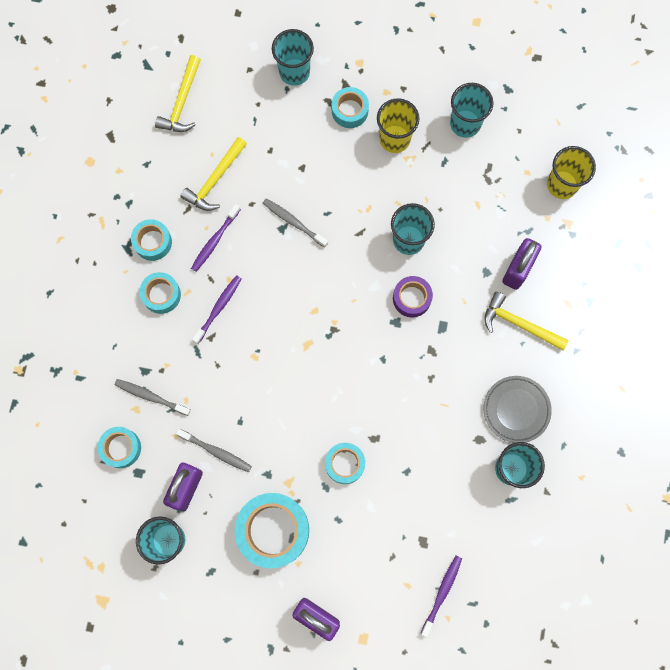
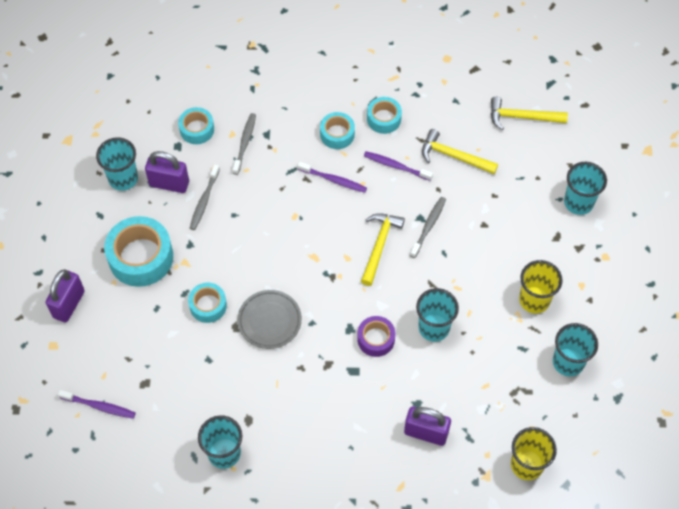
camera: 80 degrees right, 15 degrees down
turquoise tape [332,87,369,128] -> none
yellow hammer [484,292,569,351] -> yellow hammer moved to [361,213,405,286]
grey plate [484,376,552,443] -> grey plate moved to [237,290,302,349]

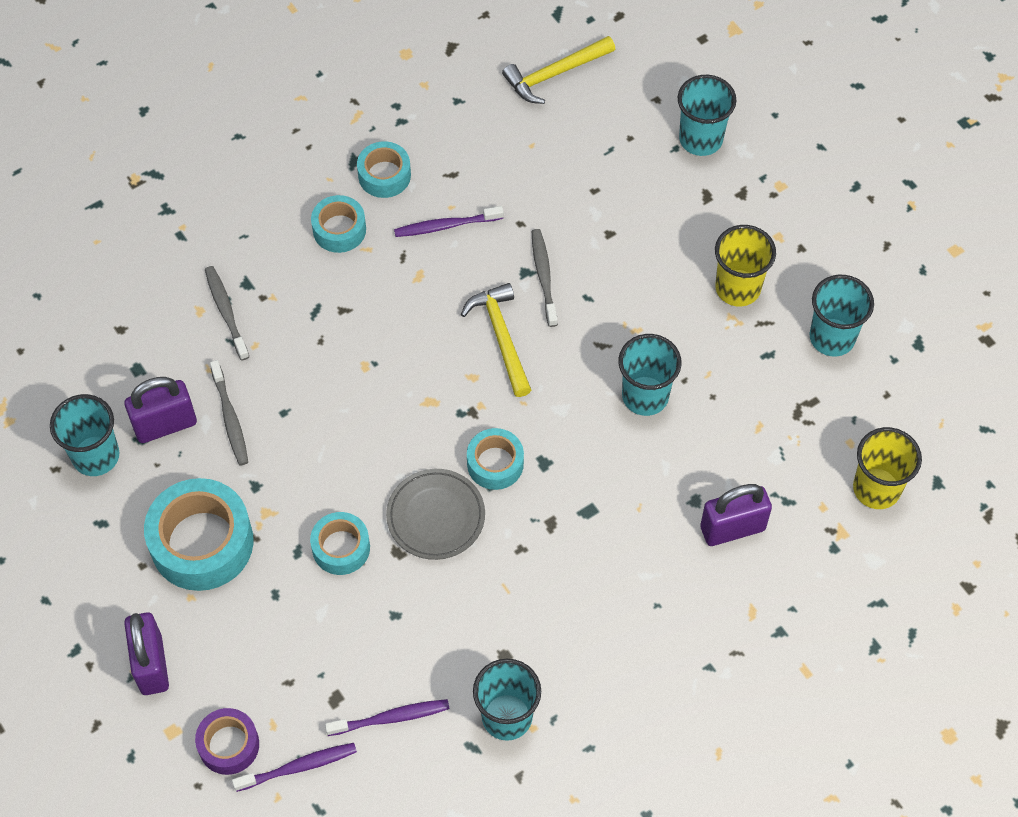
camera: 35 degrees left, 0 degrees up
turquoise tape [178,107,214,144] -> turquoise tape moved to [467,428,524,490]
purple toothbrush [298,162,367,193] -> purple toothbrush moved to [325,699,450,736]
purple tape [357,316,395,357] -> purple tape moved to [195,708,259,775]
yellow hammer [422,129,498,174] -> none

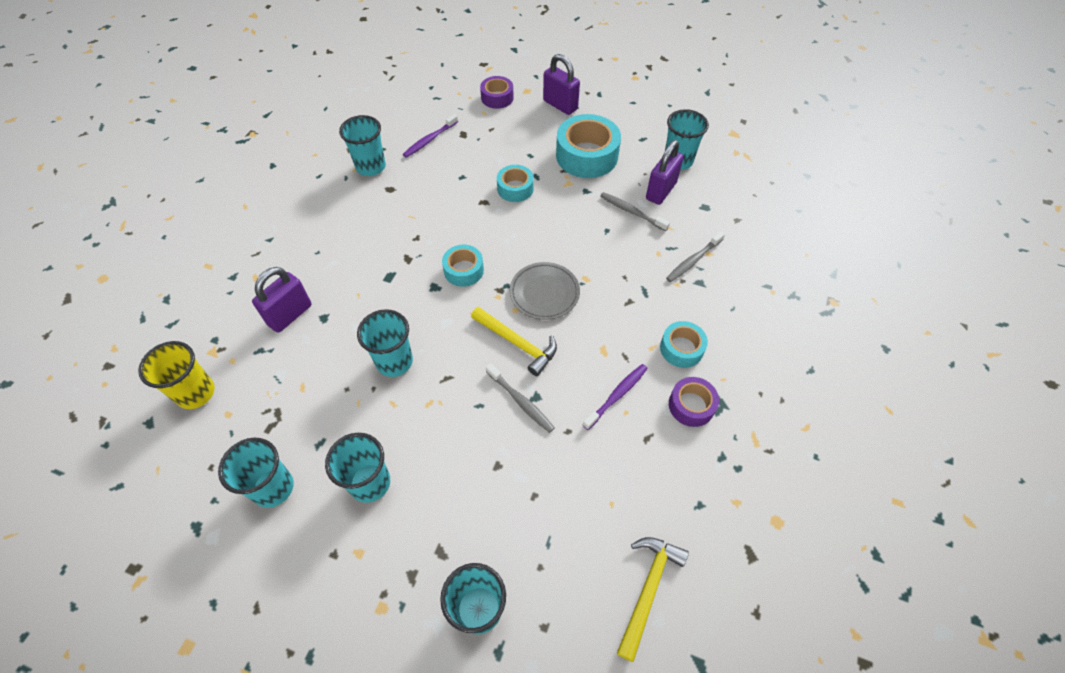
camera: 145 degrees right, 5 degrees down
grey toothbrush [205,266,249,361] -> grey toothbrush turned 105 degrees clockwise [666,231,725,282]
purple toothbrush [232,743,357,792] -> none
turquoise tape [357,141,411,198] -> purple tape [669,377,719,427]
grey plate [386,469,485,560] -> grey plate moved to [510,262,580,320]
yellow cup [715,225,776,306] -> turquoise cup [325,433,390,503]

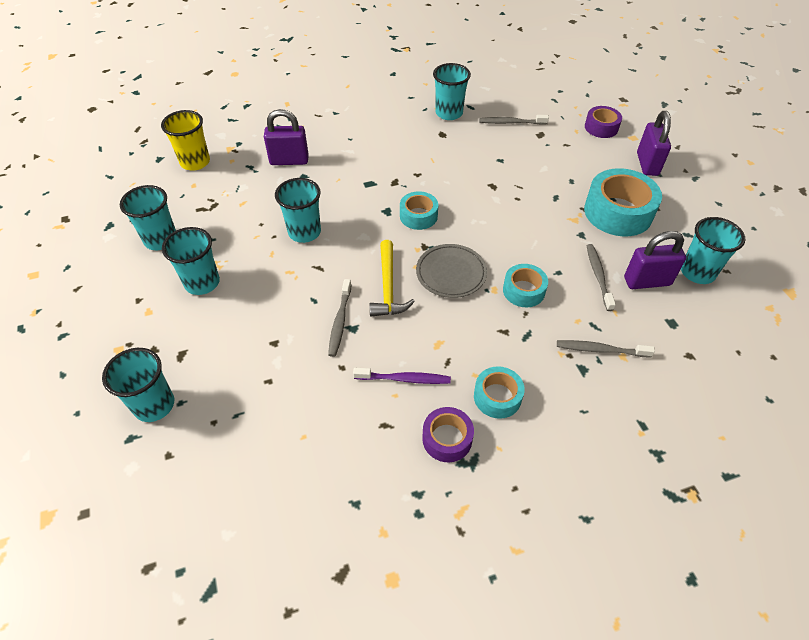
camera: 50 degrees right, 5 degrees down
purple toothbrush [403,114,458,158] -> grey toothbrush [479,115,549,125]
turquoise tape [497,165,534,202] -> turquoise tape moved to [503,264,548,307]
yellow hammer [617,537,689,662] -> none

